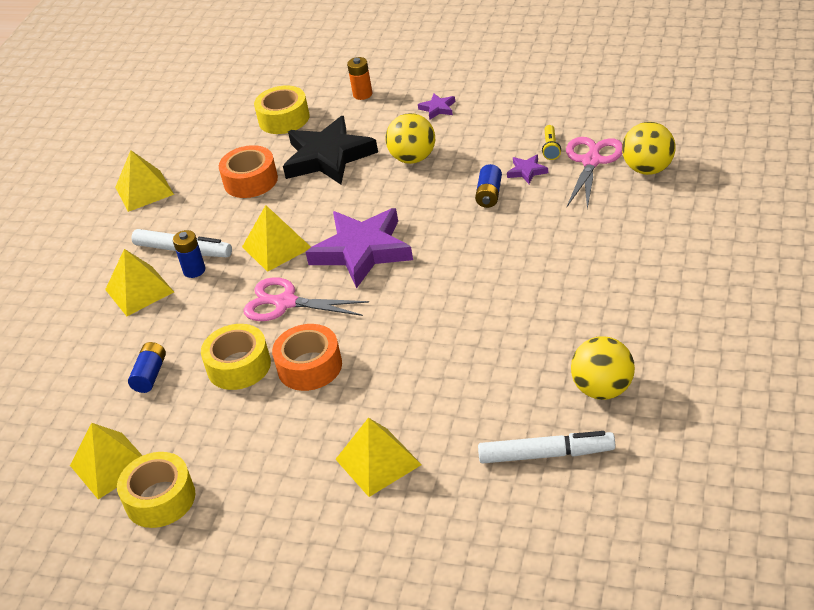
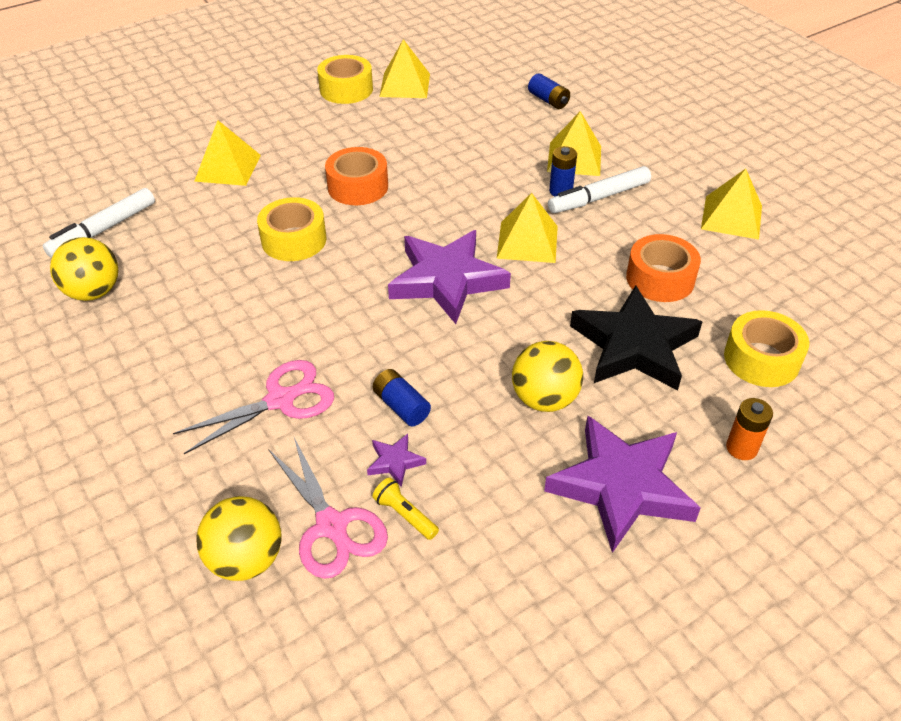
camera: 125 degrees right, 5 degrees up
blue battery [128,342,166,393] -> blue battery moved to [528,73,570,109]
yellow tape [201,324,271,390] -> yellow tape moved to [257,197,327,261]
pink scissors [244,277,369,321] -> pink scissors moved to [173,360,334,454]
purple star [418,94,455,120] -> purple star [544,416,700,553], size x2.44

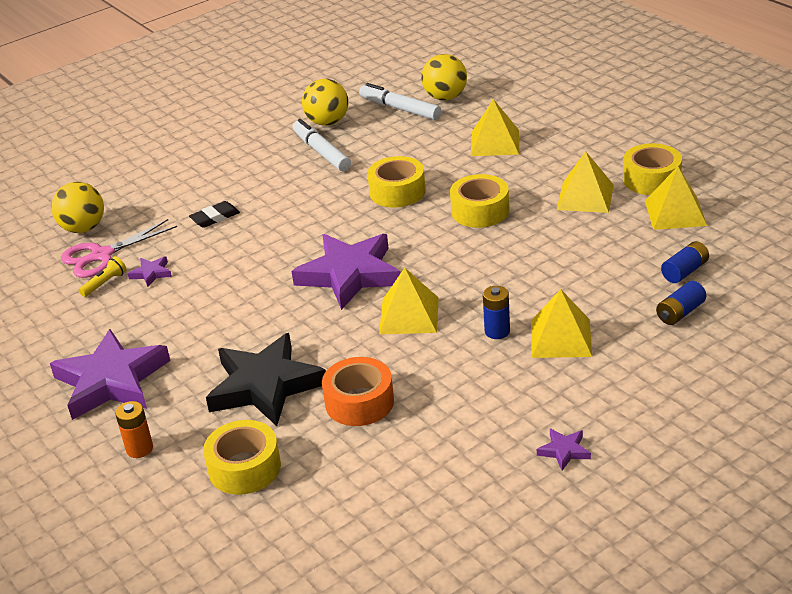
camera: 90 degrees right, 10 degrees down
pink scissors [173,360,334,454] -> black eraser [189,201,240,228]
orange tape [325,147,388,205] -> yellow tape [450,174,509,228]
blue battery [373,369,431,426] -> blue battery moved to [661,241,709,283]
yellow ball [512,341,583,412] -> yellow ball moved to [421,54,467,100]
white marker [548,166,651,213] -> white marker moved to [292,119,351,171]
yellow pyramid [701,169,762,240] -> yellow pyramid moved to [557,151,614,213]
none -> purple star [537,428,591,471]

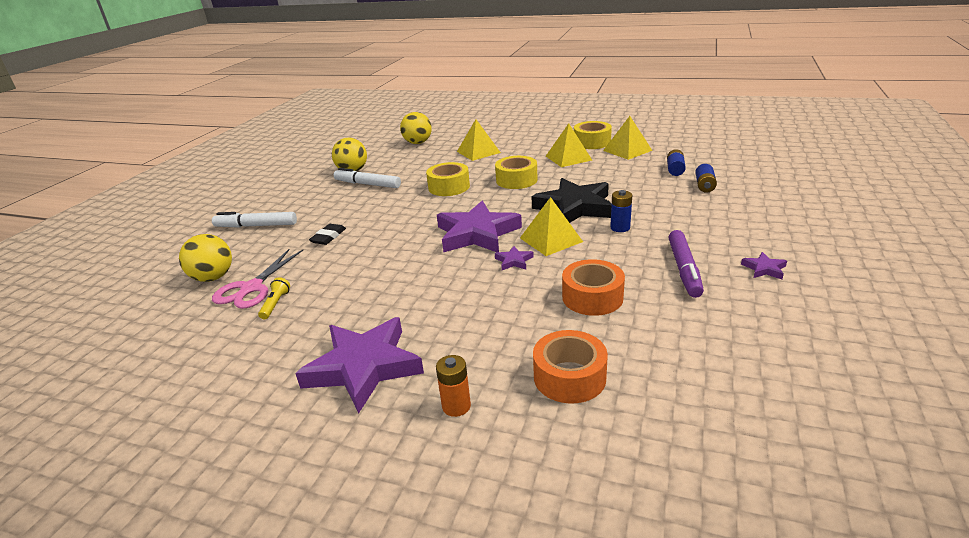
camera: 35 degrees left, 5 degrees down
purple star [128,256,172,287] -> purple star moved to [495,246,534,270]
yellow tape [203,420,281,495] -> orange tape [533,330,608,403]
black star [206,333,326,426] -> black star moved to [531,178,612,223]
white marker [359,83,441,120] -> white marker moved to [212,212,297,228]
yellow pyramid [531,289,592,358] -> none
none -> purple marker [669,230,704,298]

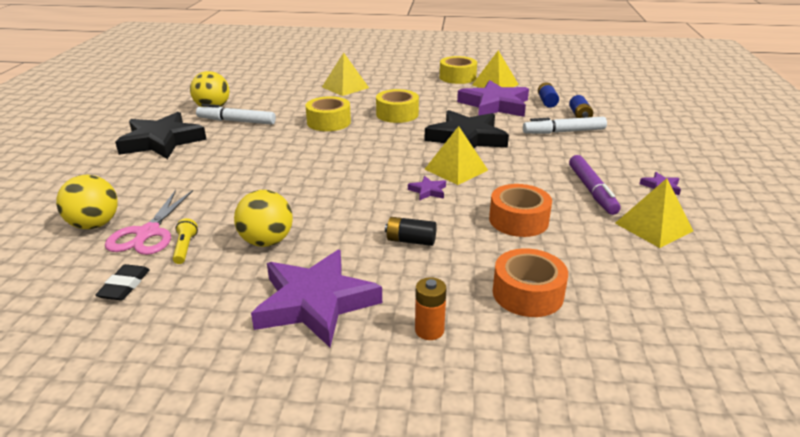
camera: 15 degrees left, 0 degrees up
white marker [212,212,297,228] -> white marker moved to [523,117,607,134]
black eraser [309,224,346,245] -> black eraser moved to [95,264,150,300]
yellow ball [400,112,432,144] -> yellow ball moved to [234,190,293,247]
purple star [437,201,522,252] -> purple star moved to [457,80,529,117]
yellow pyramid [546,123,592,167] -> yellow pyramid moved to [615,178,693,248]
blue battery [610,190,632,232] -> none
none -> black star [115,112,207,159]
none -> black battery [385,217,437,246]

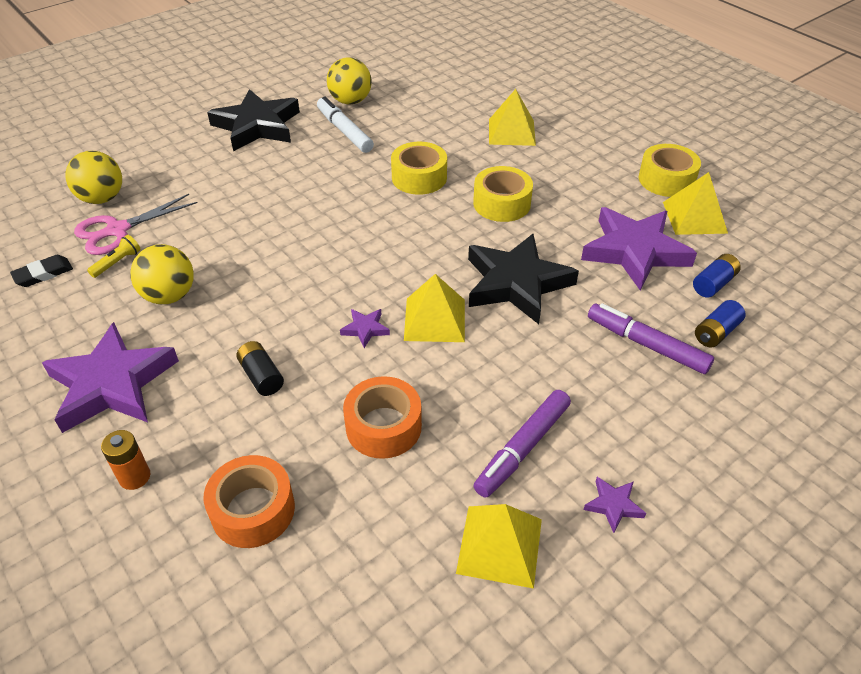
camera: 45 degrees right, 15 degrees up
white marker [523,117,607,134] -> purple marker [588,303,714,374]

